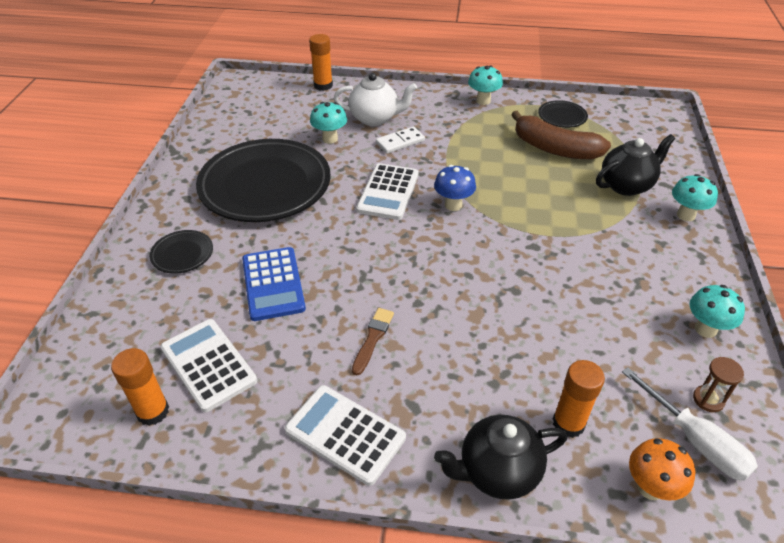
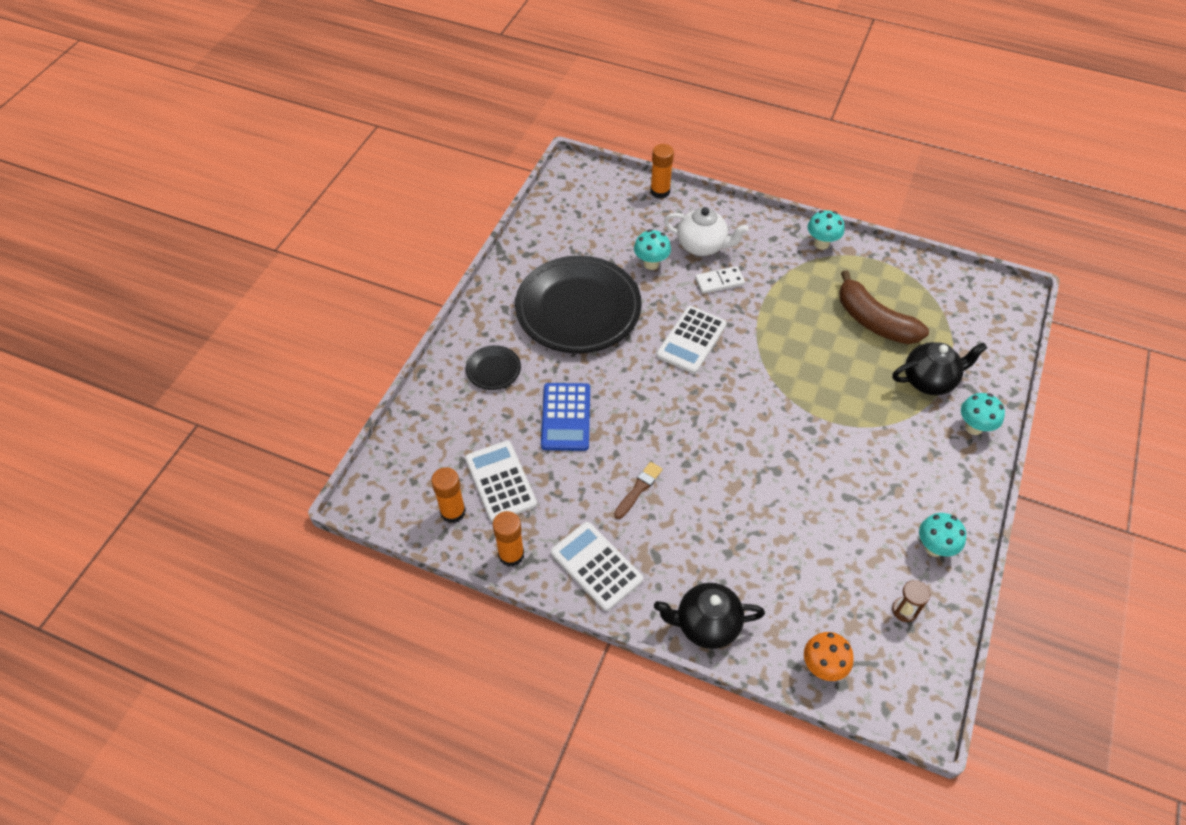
camera: 15 degrees right, 10 degrees up
blue mushroom [434,165,476,211] -> none
black plate [538,100,588,128] -> none
orange glue stick [553,360,605,438] -> orange glue stick moved to [492,511,524,567]
white screwdriver [622,367,758,481] -> none

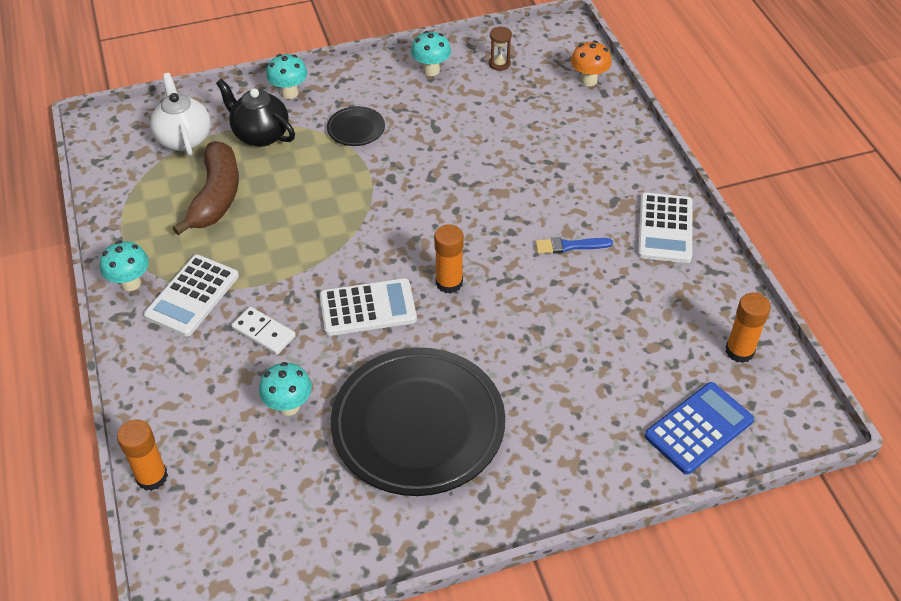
camera: 130 degrees left, 5 degrees down
white calculator [465,441,537,522] -> white calculator moved to [144,254,239,337]
black plate [466,345,521,390] -> black plate moved to [327,106,385,146]
orange glue stick [492,511,524,567] -> orange glue stick moved to [434,224,464,294]
blue calculator [541,383,590,451] -> blue calculator moved to [645,382,754,475]
brown brush [614,462,663,519] -> blue brush [535,237,613,254]
black teapot [654,583,765,649] -> none
white teapot [664,207,749,256] -> white teapot moved to [150,73,211,156]

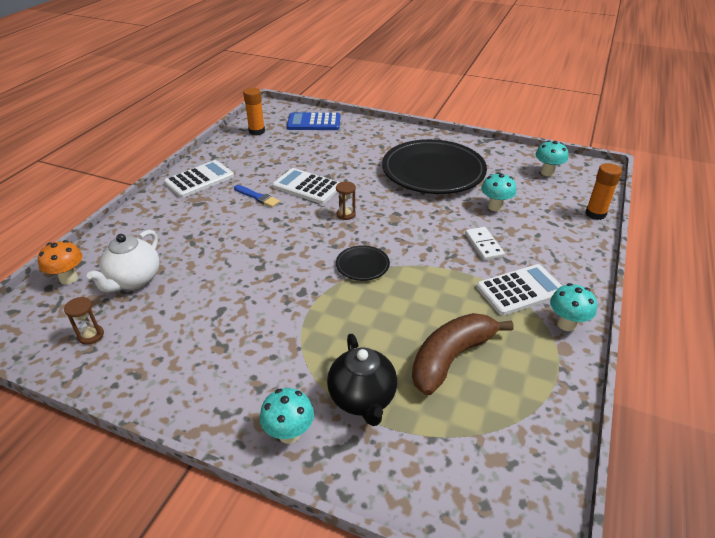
camera: 140 degrees left, 10 degrees down
white teapot [150,73,211,156] -> white teapot moved to [87,230,160,293]
white calculator [319,278,417,336] -> white calculator moved to [272,168,340,204]
black plate [327,106,385,146] -> black plate moved to [336,245,390,281]
turquoise mushroom [411,31,451,76] -> turquoise mushroom moved to [535,140,568,176]
orange glue stick [434,224,464,294] -> brown hourglass [336,182,356,220]

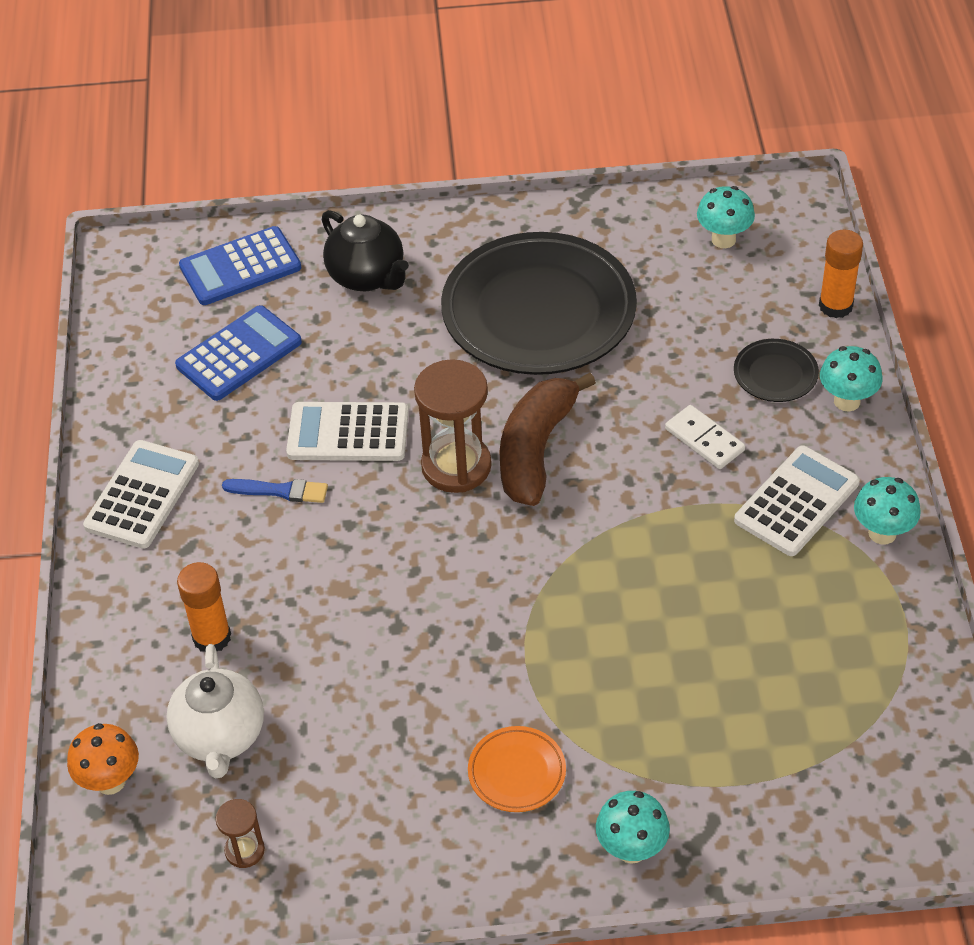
camera: 25 degrees left, 10 degrees up
orange glue stick [243,88,265,135] -> orange glue stick moved to [177,562,231,652]
black teapot [327,334,397,426] -> black teapot moved to [322,210,409,291]
brown hourglass [336,182,356,220] -> brown hourglass [414,359,492,493], size x2.03
black plate [336,245,390,281] -> black plate moved to [734,339,819,402]
brown banana [412,313,513,395] -> brown banana moved to [499,373,596,506]
turquoise mushroom [481,172,516,212] -> turquoise mushroom moved to [820,346,882,412]
none -> blue calculator [175,305,302,401]
none -> orange plate [468,726,566,812]

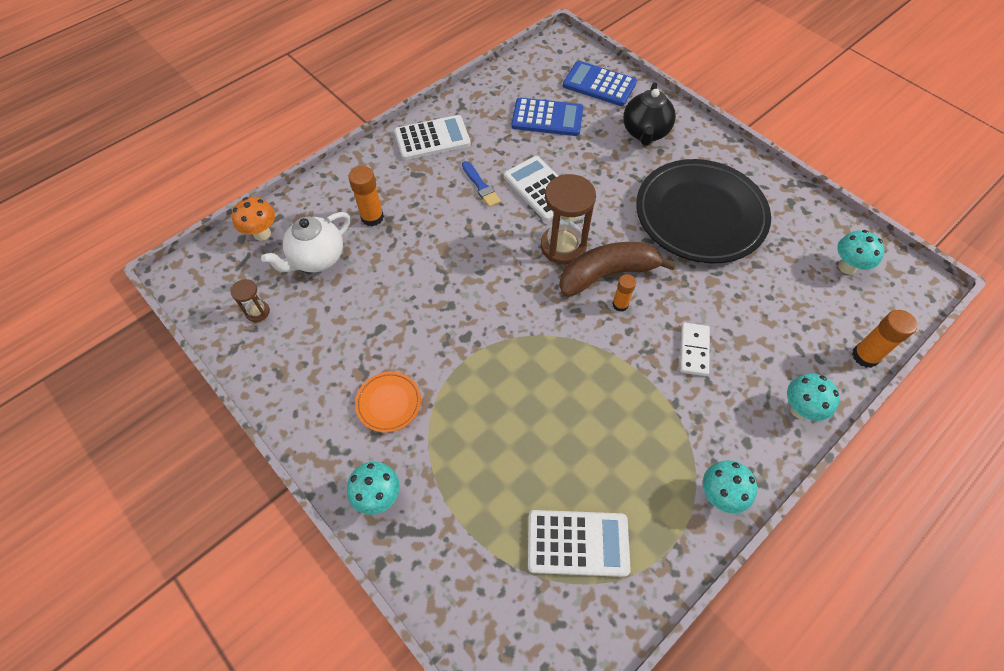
camera: 50 degrees right, 10 degrees up
black plate [734,339,819,402] -> none
white calculator [734,445,860,556] -> white calculator moved to [528,510,631,577]
none -> orange glue stick [612,274,636,312]

